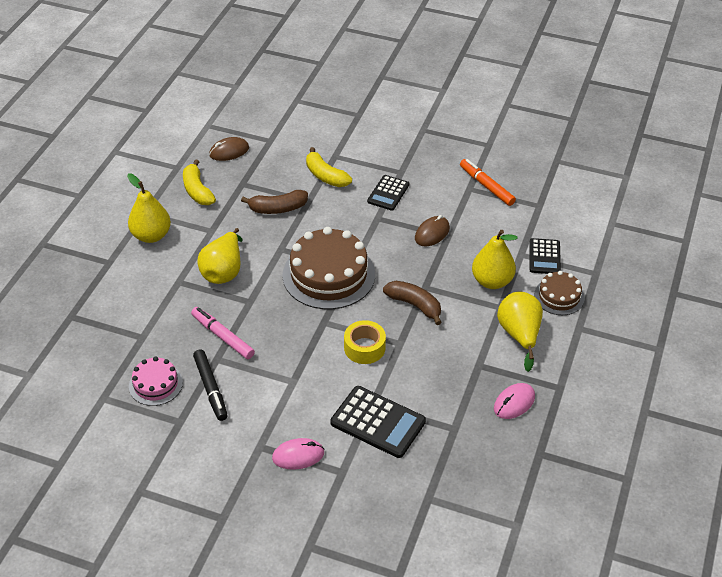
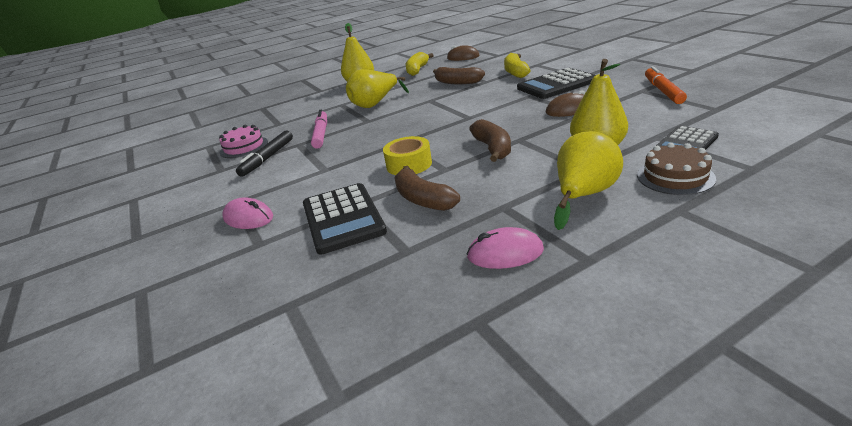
camera: 45 degrees right, 15 degrees down
brown cake [282,227,375,309] -> none
black calculator [367,175,409,211] -> black calculator [517,68,596,99], size x1.58
none -> brown banana [394,166,460,211]

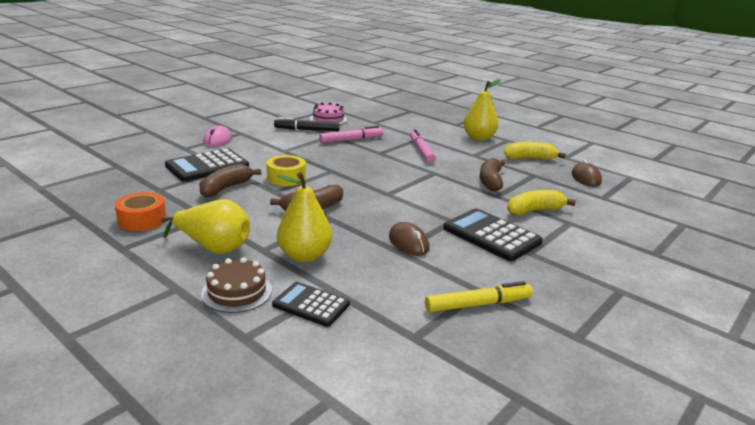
camera: 65 degrees right, 5 degrees down
yellow pear [346,69,409,108] -> pink marker [410,129,436,163]
pink mouse [467,227,544,269] -> orange tape [115,192,166,231]
orange marker [645,66,687,104] -> yellow marker [425,281,533,312]

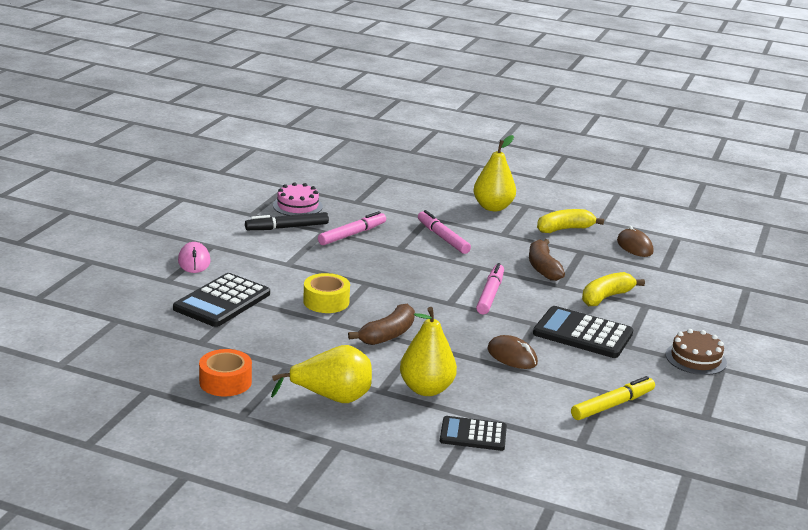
camera: 20 degrees left, 0 degrees up
brown banana [199,164,261,198] -> none
brown cake [201,257,272,313] -> brown cake moved to [665,329,727,375]
none -> pink marker [476,263,504,314]

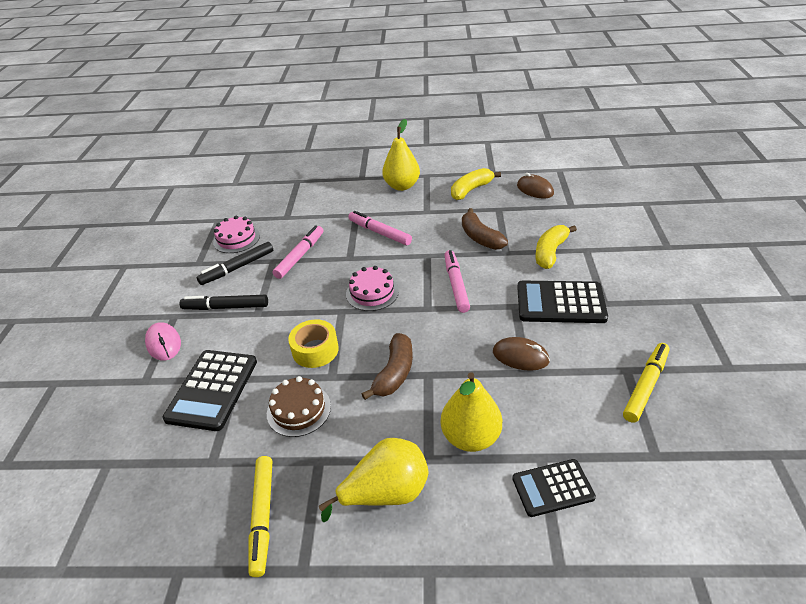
camera: 15 degrees left, 15 degrees up
orange tape [199,349,252,396] -> yellow marker [248,456,272,577]
brown cake [665,329,727,375] -> brown cake moved to [267,376,331,437]
none -> black marker [180,295,268,310]
none -> pink cake [346,266,399,311]

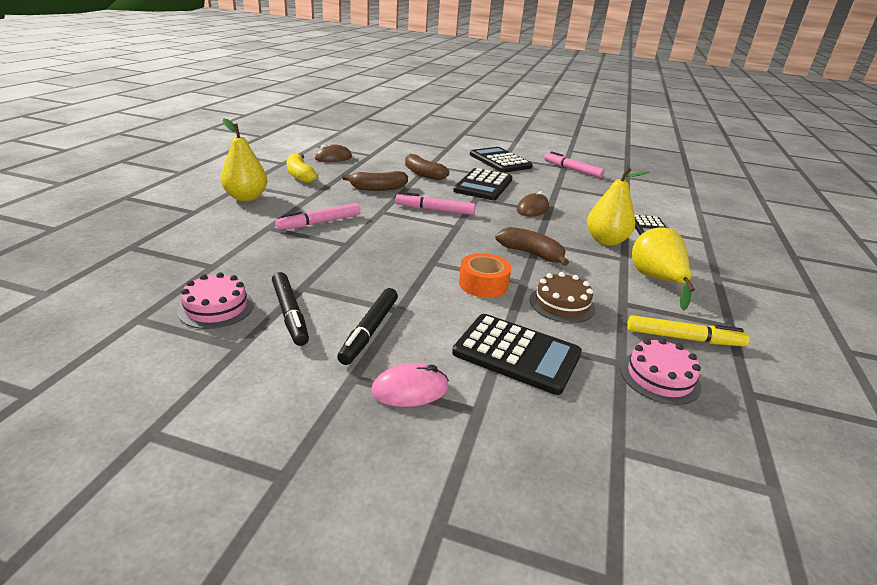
camera: 80 degrees left, 10 degrees down
pink marker [273,225,323,279] -> pink marker moved to [544,151,605,178]
yellow tape [288,319,339,368] -> orange tape [459,253,511,298]
pink cake [346,266,399,311] -> pink cake moved to [620,338,701,405]
yellow banana [536,225,577,269] -> brown banana [405,154,449,180]
yellow marker [623,343,670,423] -> none
none -> black calculator [470,147,533,173]

